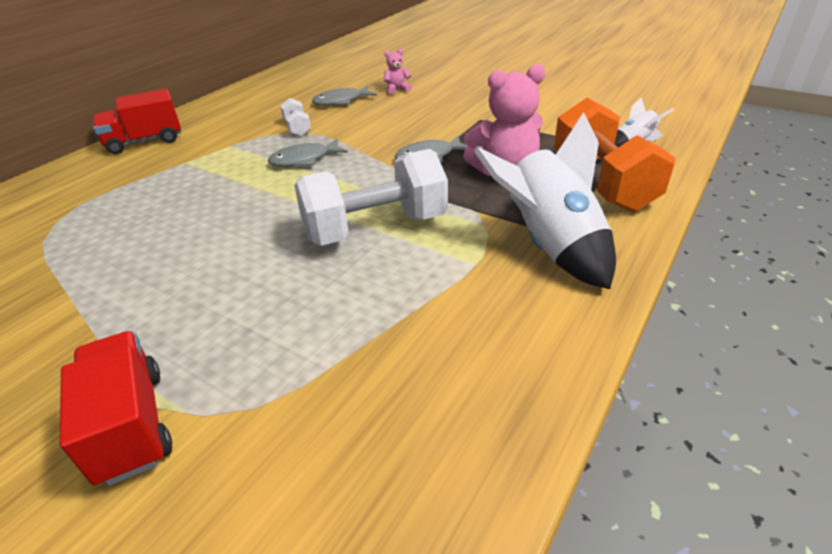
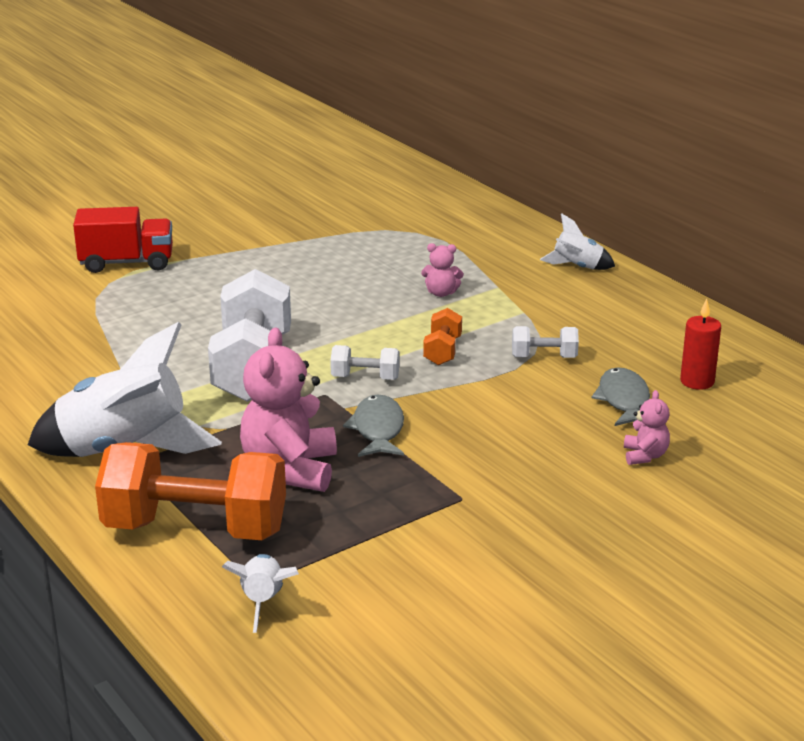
camera: 110 degrees right, 10 degrees down
red truck [93,89,181,154] -> white rocket [540,213,615,270]
grey fish [268,139,348,167] -> orange dumbbell [423,308,462,365]
none -> white dumbbell [330,345,400,380]
none -> pink teddy bear [421,243,464,297]
none -> red candle [680,299,721,390]

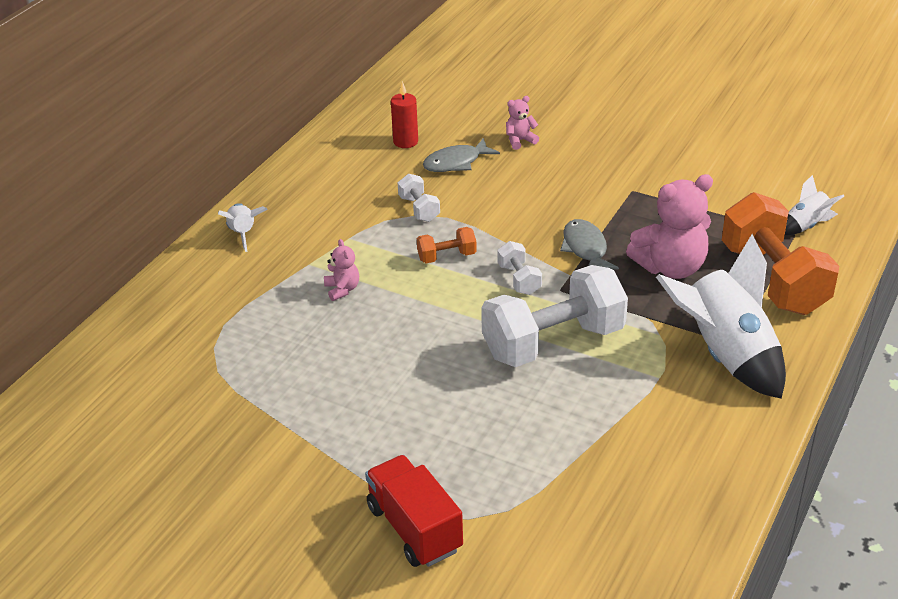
camera: 115 degrees left, 10 degrees up
grey fish [343,395,404,457] -> grey fish turned 105 degrees clockwise [560,219,619,270]

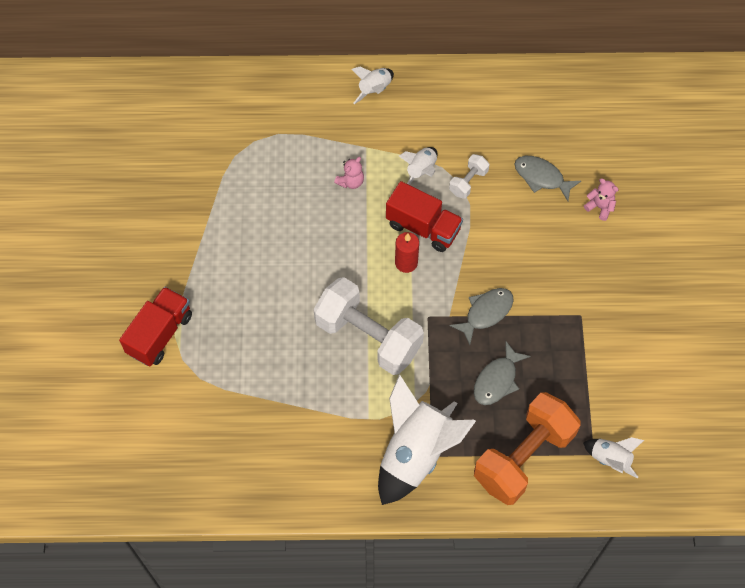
camera: 60 degrees right, 25 degrees up
red candle [391,81,418,148] -> red candle moved to [395,232,419,273]
orange dumbbell [417,227,477,263] -> red truck [386,181,463,252]
white dumbbell [497,241,542,295] -> none
pink teddy bear [626,174,713,279] -> grey fish [474,341,531,405]
none -> white rocket [399,147,437,185]

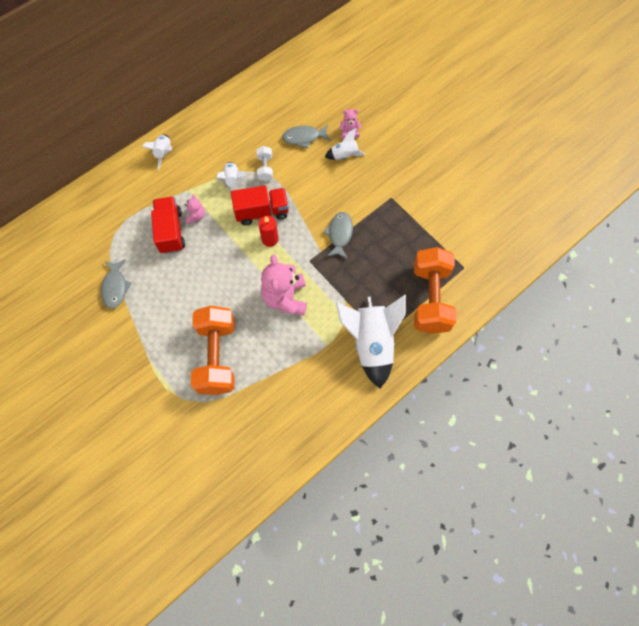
camera: 40 degrees left, 5 degrees up
red truck [119,287,192,366] -> red truck moved to [151,197,185,254]
white dumbbell [314,277,424,375] -> pink teddy bear [261,255,307,316]
grey fish [474,341,531,405] -> grey fish moved to [101,259,132,309]
white rocket [583,437,644,479] -> white rocket moved to [325,128,365,160]
none -> orange dumbbell [191,306,234,395]

